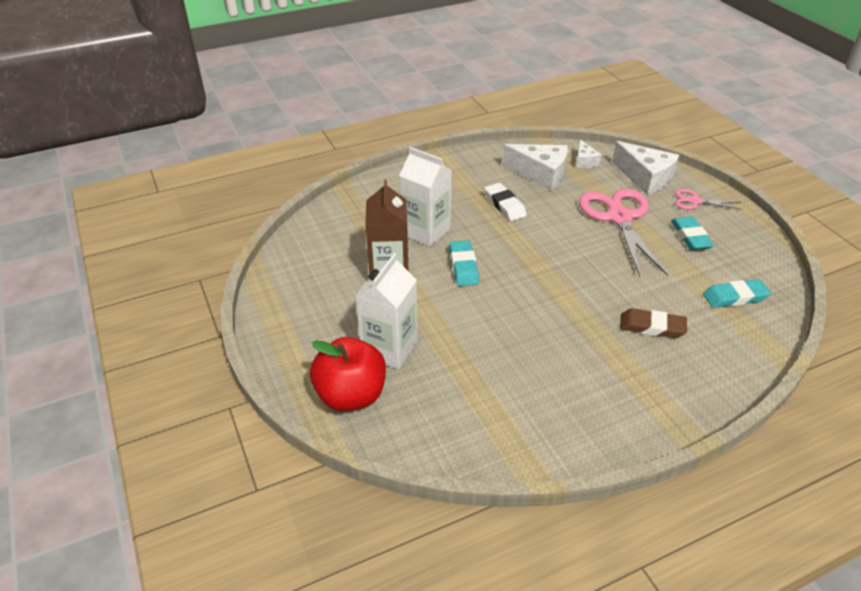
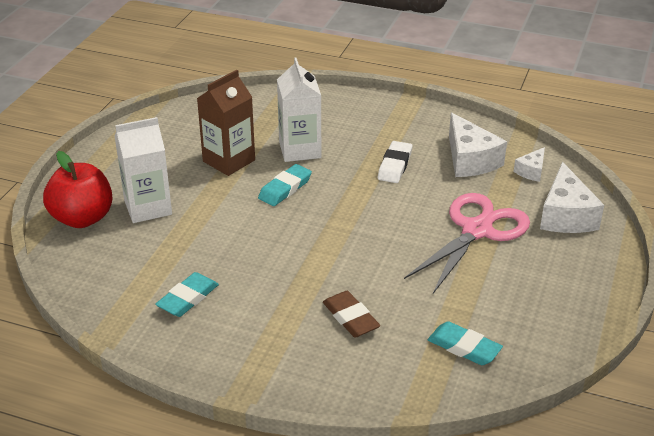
camera: 45 degrees right, 5 degrees down
turquoise eraser [671,217,714,250] -> turquoise eraser moved to [155,272,219,317]
pink scissors [675,189,742,210] -> none

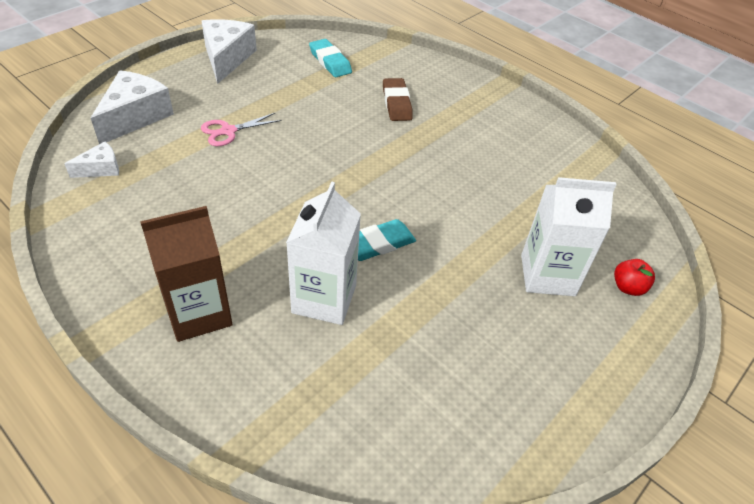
camera: 160 degrees left, 10 degrees up
red apple [43,151,113,228] -> red apple [614,259,655,296], size x0.46
turquoise eraser [155,272,219,317] -> none
brown carton [197,70,255,176] -> brown carton moved to [140,206,233,342]
white eraser [378,141,412,183] -> none
pink scissors [404,193,530,294] -> pink scissors [201,113,282,146], size x0.49
white cheese [449,113,507,177] -> white cheese moved to [202,19,257,84]

